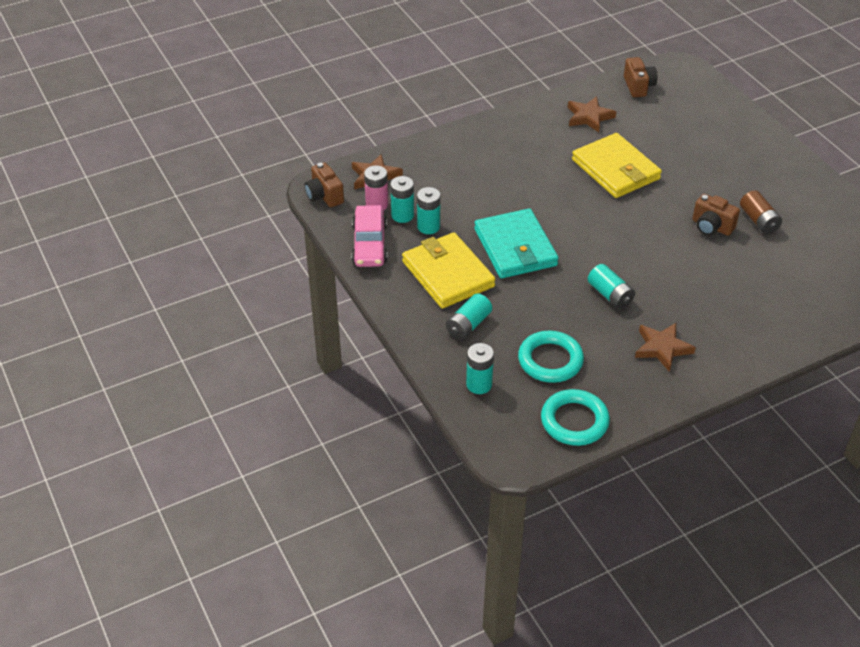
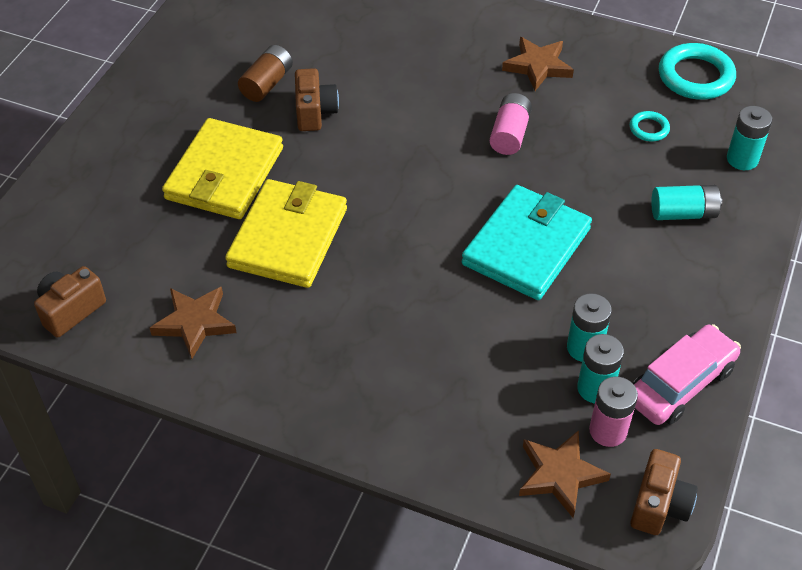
camera: 130 degrees left, 5 degrees up
yellow wallet [402,232,495,308] -> yellow wallet moved to [162,118,283,219]
turquoise ring [518,331,584,383] -> turquoise ring [630,111,670,141], size x0.50
turquoise battery [588,264,635,309] -> pink battery [490,93,532,155]

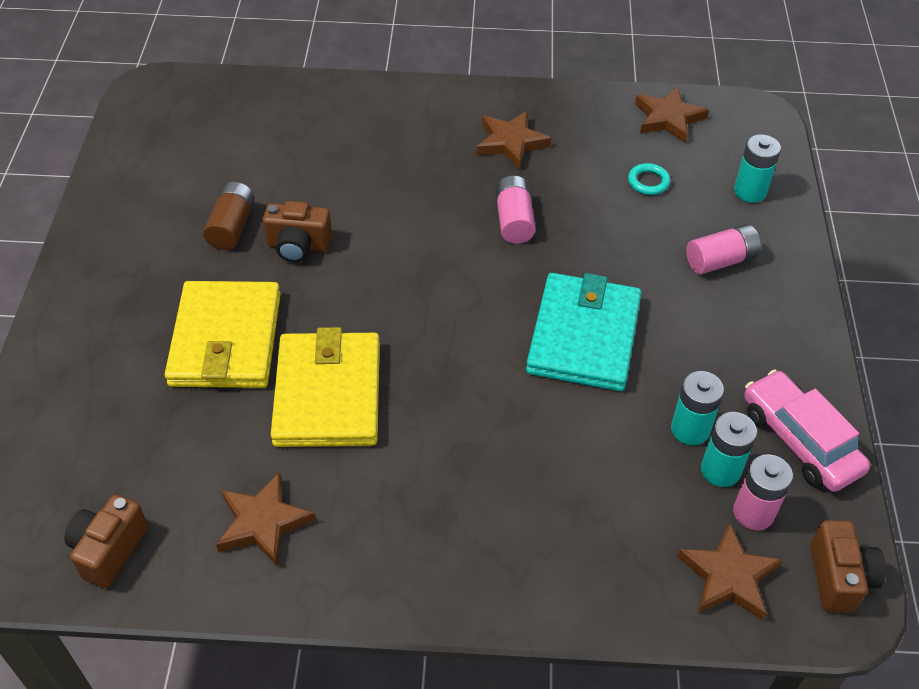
camera: 20 degrees left, 0 degrees up
brown camera [295,68,339,131] -> brown camera turned 120 degrees clockwise [263,201,332,262]
pink car [633,324,741,425] -> pink car turned 60 degrees counterclockwise [744,369,870,492]
turquoise battery [651,185,722,220] -> pink battery [686,224,761,274]
turquoise ring [659,43,736,100] -> brown star [635,86,709,143]

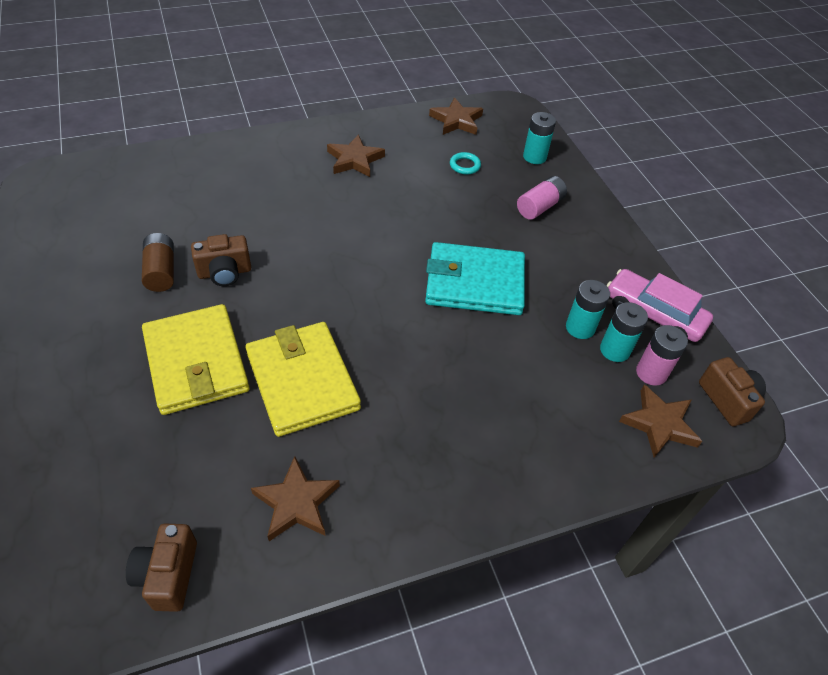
camera: 25 degrees left, 0 degrees up
pink battery [496,176,536,244] -> none
turquoise wallet [526,273,642,391] -> turquoise wallet turned 75 degrees counterclockwise [425,242,525,315]

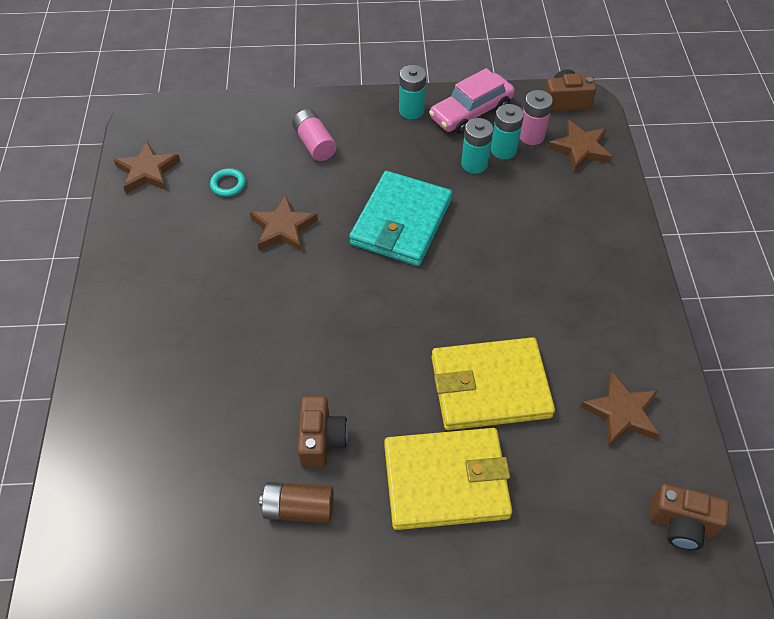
camera: 70 degrees left, 5 degrees up
brown star [327,134,385,177] -> brown star moved to [250,195,318,252]
turquoise battery [523,112,556,164] -> turquoise battery moved to [399,65,426,119]

